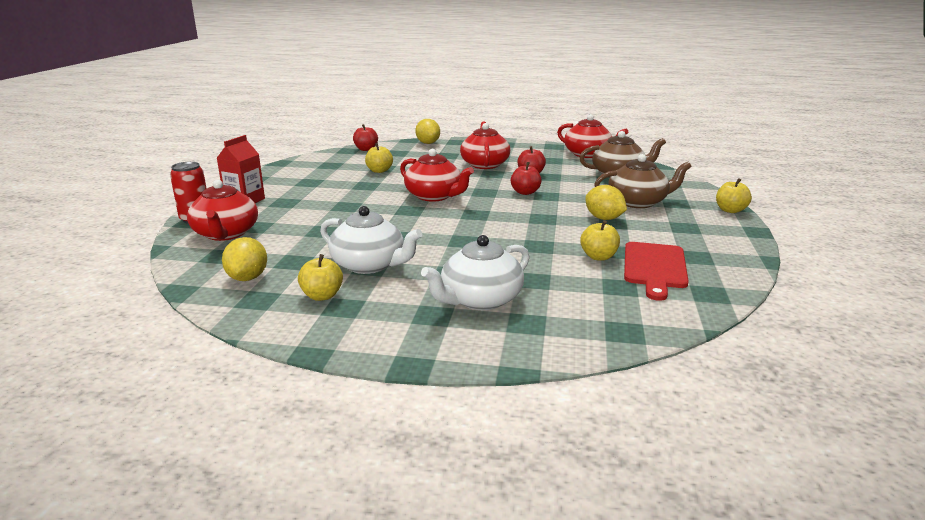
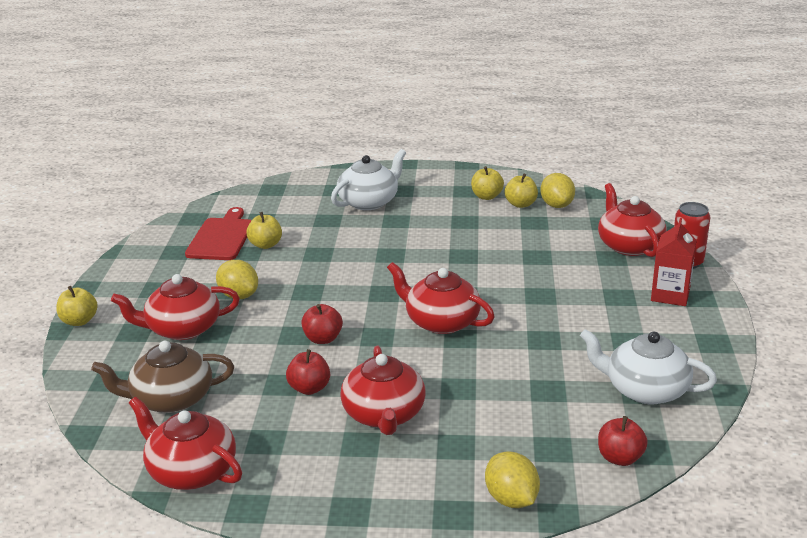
camera: 175 degrees right, 5 degrees up
white teapot [320,206,422,274] -> white teapot moved to [580,329,717,404]
yellow apple [365,143,393,173] -> yellow apple moved to [505,174,538,208]
brown teapot [594,154,692,208] -> red teapot [111,274,240,340]

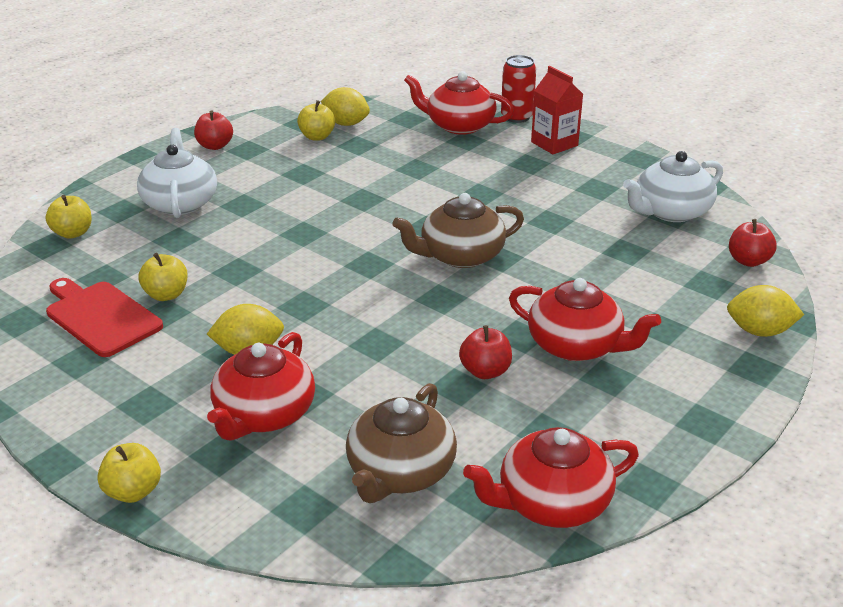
camera: 55 degrees left, 5 degrees up
red apple [301,304,343,344] -> red apple moved to [194,110,233,150]
red teapot [387,262,495,334] -> brown teapot [393,193,524,268]
yellow apple [471,166,504,200] -> yellow apple moved to [46,195,92,239]

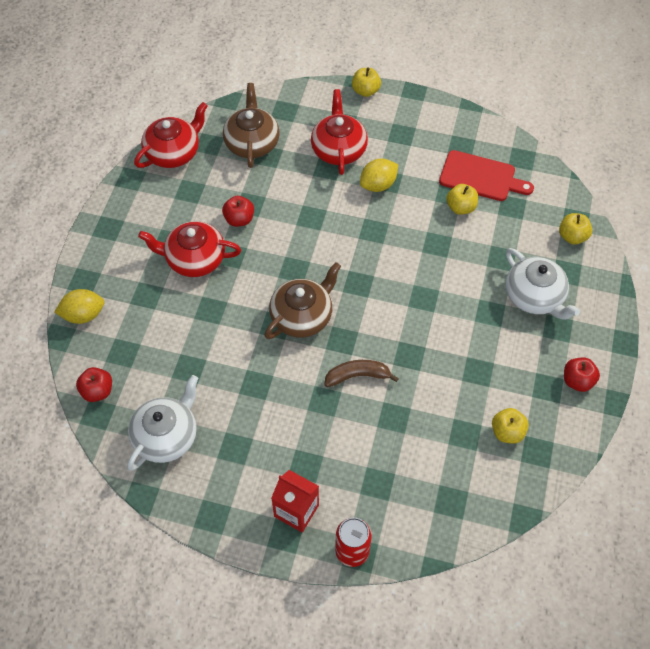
camera: 155 degrees right, 25 degrees up
yellow lemon [321,87,370,126] -> none
red teapot [404,71,514,135] -> none
none -> brown banana [324,360,399,387]

